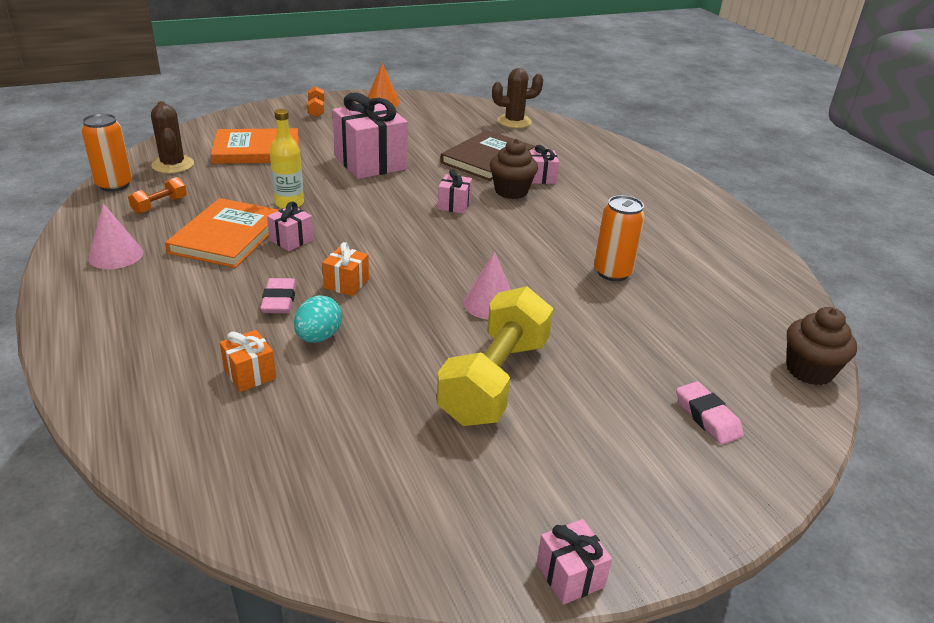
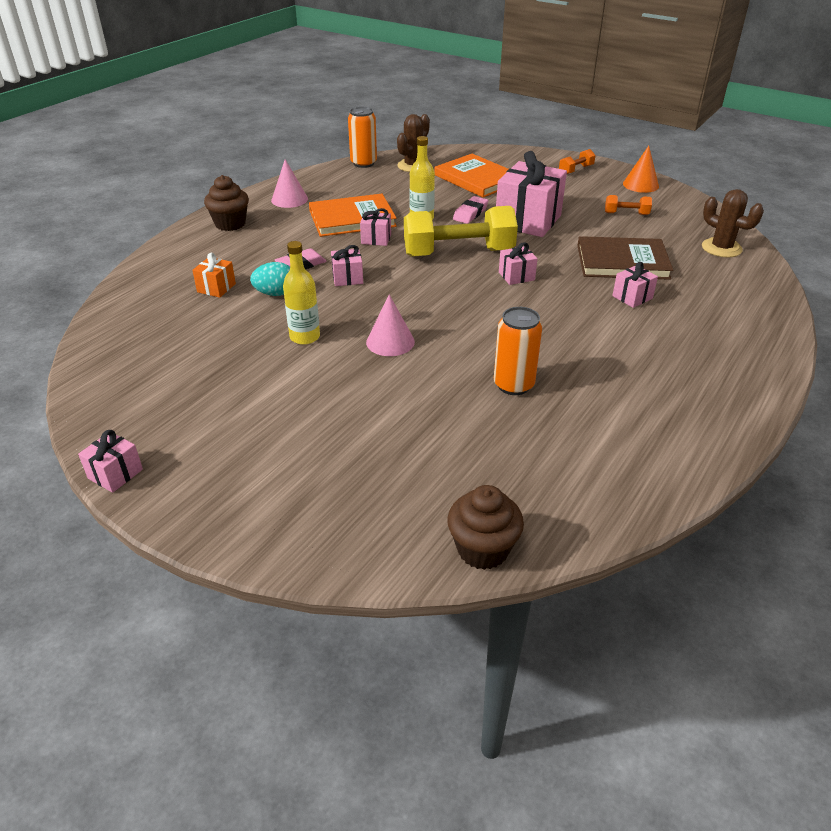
camera: 60 degrees right, 5 degrees up
orange dumbbell [128,177,187,214] -> orange dumbbell moved to [605,195,652,215]
orange gift [322,242,369,296] -> pink gift [331,245,363,286]
yellow dumbbell [437,286,553,426] -> yellow dumbbell moved to [404,206,518,257]
brown cupcake [490,139,538,199] -> brown cupcake moved to [204,175,249,231]
pink eraser [676,381,744,445] -> pink eraser moved to [453,196,489,224]
none -> yellow bottle [283,241,320,345]

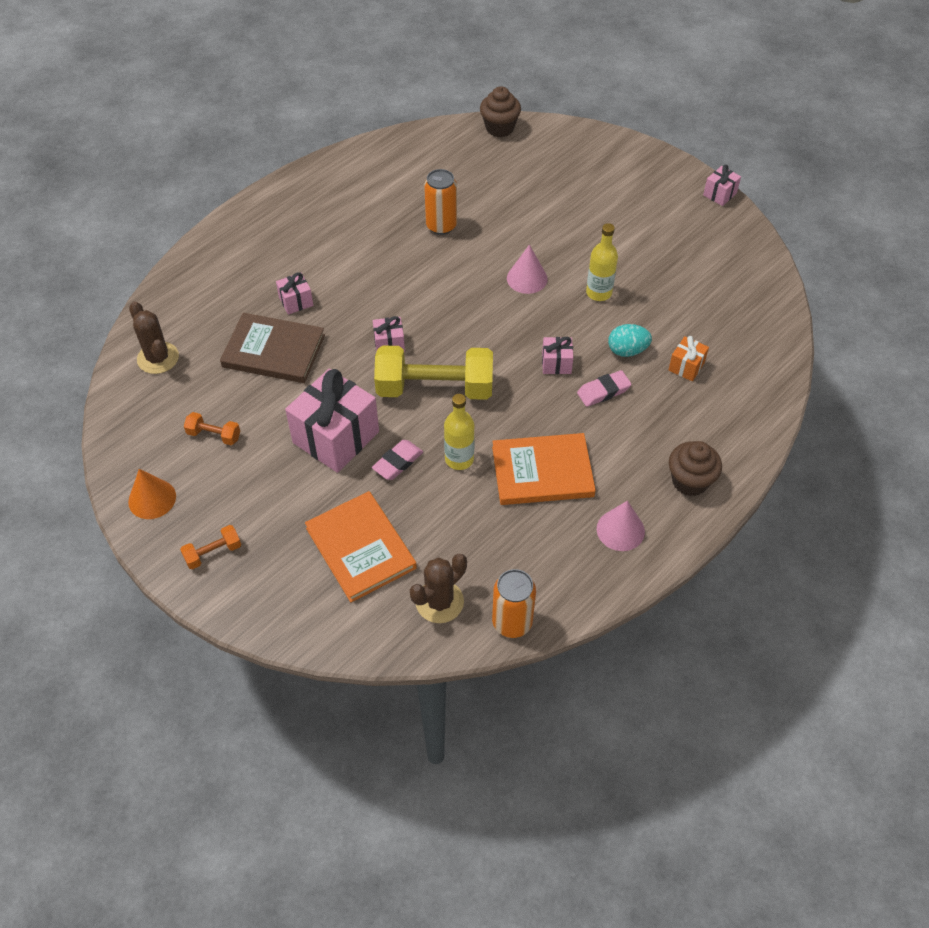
camera: 170 degrees left, 15 degrees up
pink gift [360,208,391,246] -> none

